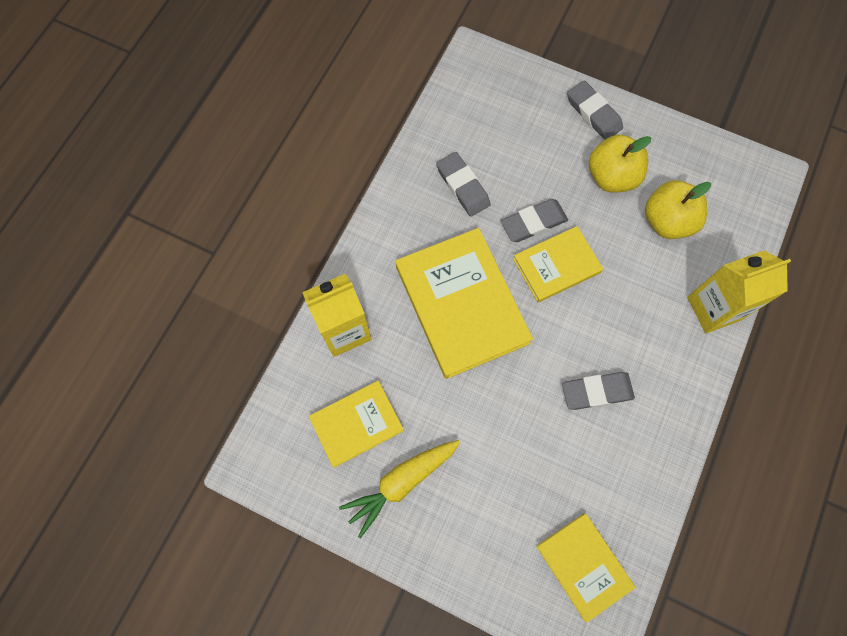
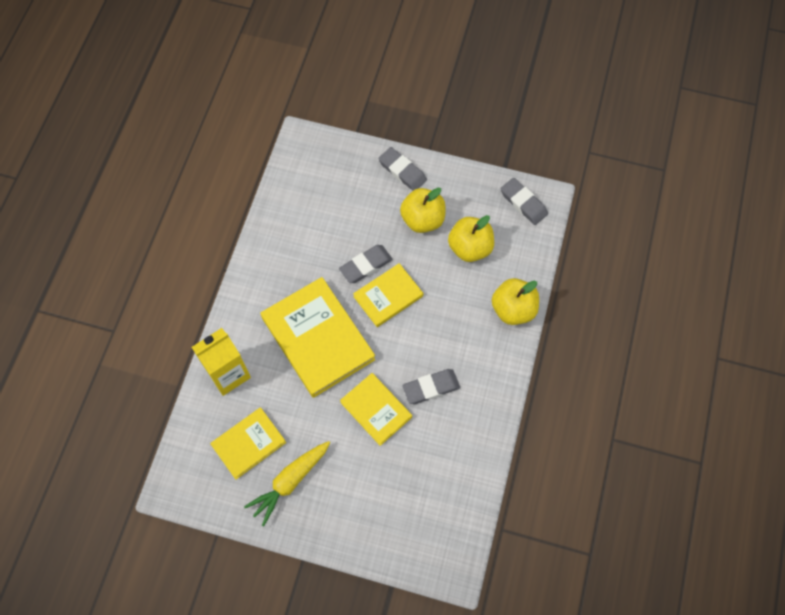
camera: 10 degrees left, 5 degrees down
grey eraser [436,152,491,217] -> grey eraser moved to [500,178,548,225]
yellow book [536,514,635,622] -> yellow book moved to [340,373,412,446]
yellow carton [687,250,791,333] -> yellow apple [492,278,539,325]

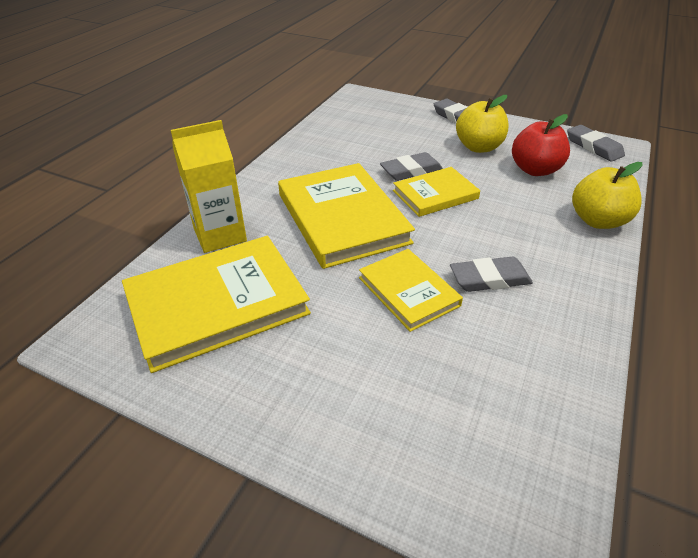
camera: 10 degrees right, 25 degrees down
yellow book [210,407,286,479] -> yellow book [122,236,311,373], size x1.73
yellow carrot [244,441,330,526] -> none
yellow apple [448,215,494,262] -> red apple [512,114,570,176]

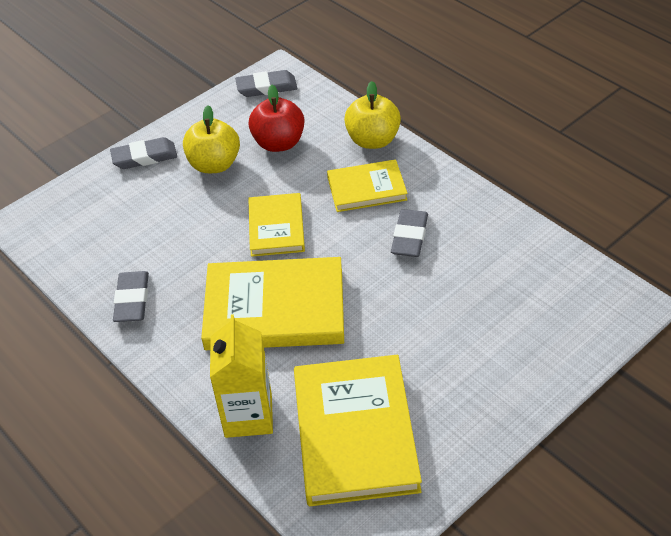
camera: 65 degrees left, 5 degrees up
yellow book [359,249,463,332] -> yellow book moved to [327,159,407,212]
grey eraser [380,152,443,181] -> grey eraser moved to [113,271,149,322]

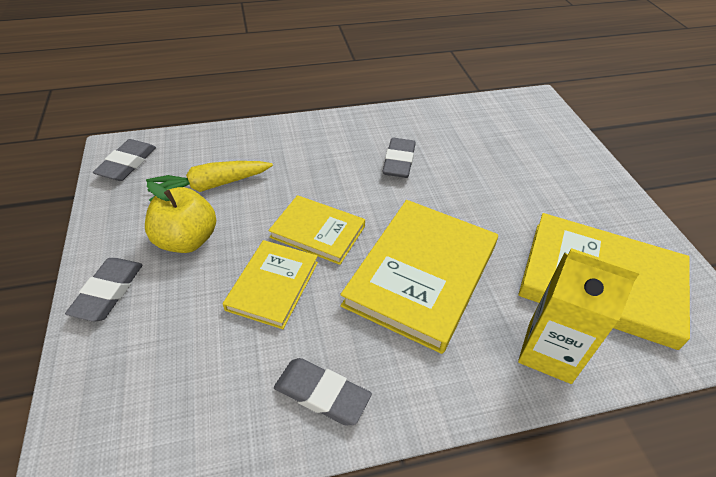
camera: 65 degrees left, 0 degrees up
red apple [249,85,304,152] -> yellow carrot [146,161,273,202]
yellow book [327,159,407,212] -> yellow book moved to [223,240,318,329]
yellow apple [344,81,401,149] -> none
grey eraser [391,209,428,257] -> grey eraser turned 60 degrees clockwise [383,138,415,178]

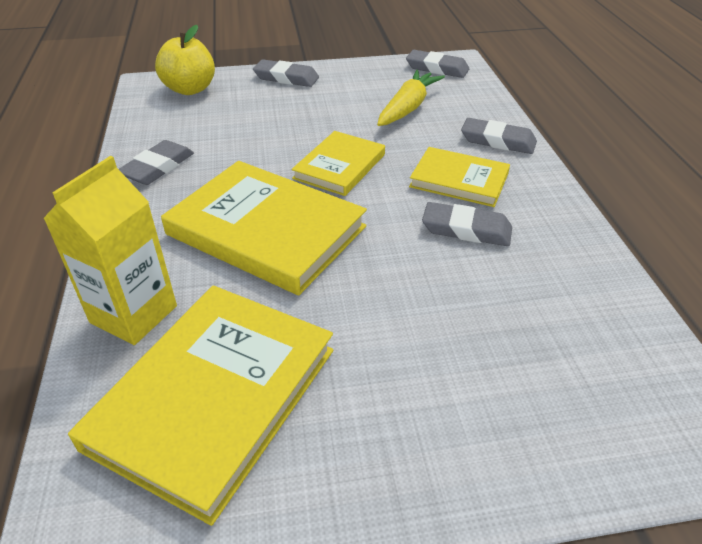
camera: 95 degrees right, 5 degrees down
yellow apple [145,181,216,253] -> yellow apple moved to [155,25,215,95]
yellow carrot [146,161,273,202] -> yellow carrot turned 45 degrees clockwise [377,70,445,126]
yellow book [223,240,318,329] -> yellow book moved to [409,147,510,207]
none -> grey eraser [461,118,537,154]

